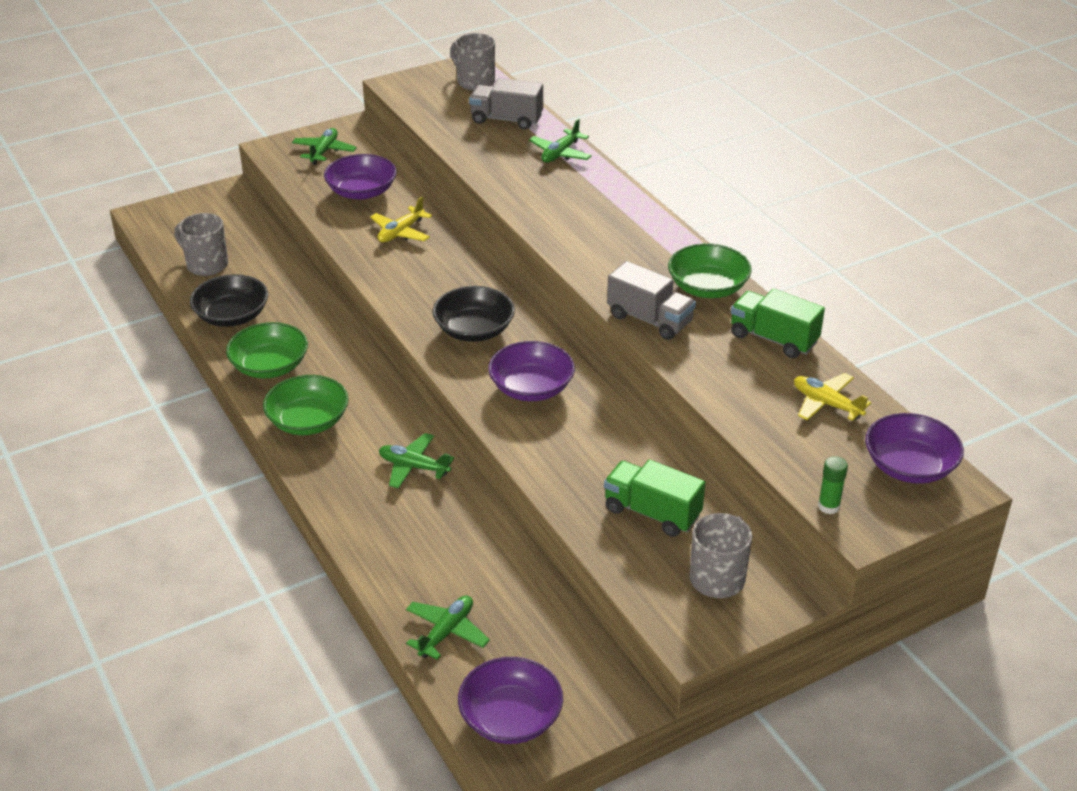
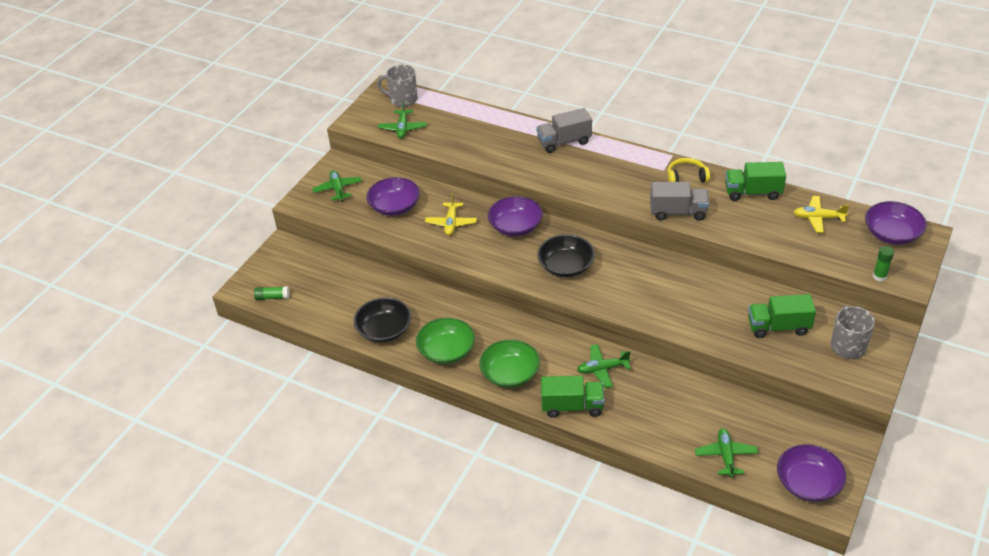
camera: 30 degrees left, 5 degrees up
grey mug [174,213,228,276] -> none
grey truck [469,78,543,130] -> grey truck moved to [536,108,592,153]
purple bowl [488,341,575,401] -> purple bowl moved to [488,196,543,236]
green plane [529,118,592,163] -> green plane moved to [378,101,427,139]
green bowl [668,243,752,298] -> yellow headphones [668,158,710,182]
none -> green glue stick [254,286,289,300]
none -> green truck [541,376,604,418]

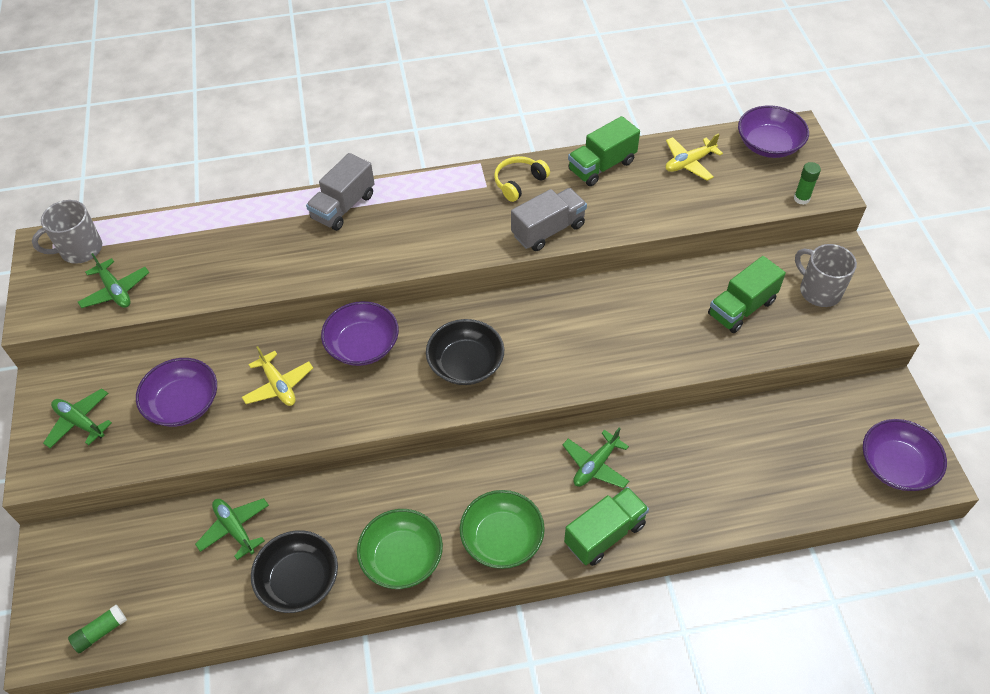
camera: 40 degrees left, 10 degrees up
green plane [695,428,758,478] -> green plane moved to [195,498,269,560]

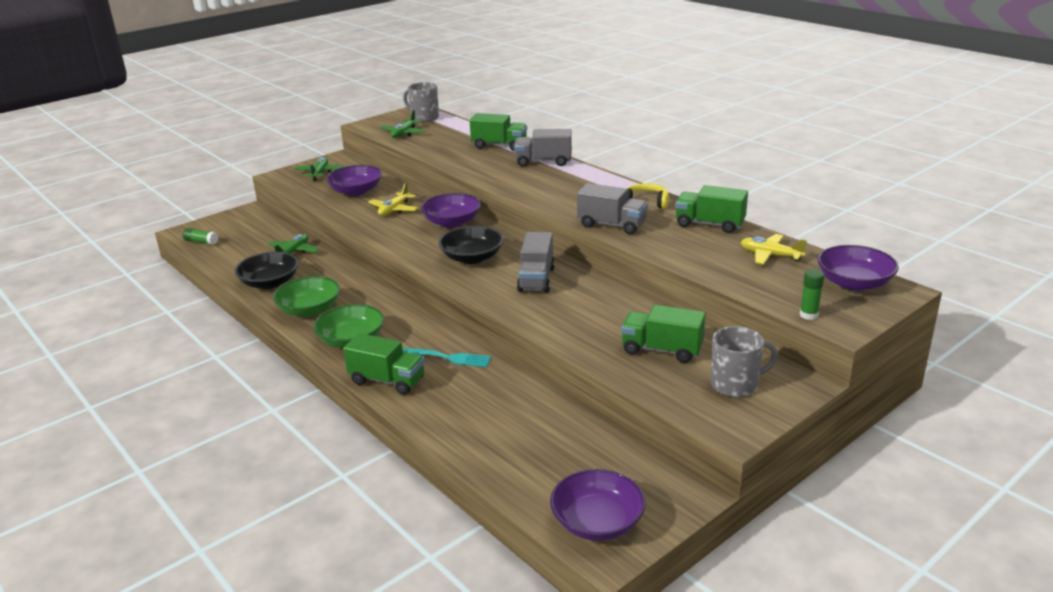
camera: 60 degrees right, 25 degrees down
green plane [562,428,629,488] -> turquoise fork [402,348,491,367]
grey mug [795,244,857,307] -> grey mug turned 60 degrees clockwise [711,326,778,397]
none -> green truck [470,113,527,151]
none -> grey truck [517,232,555,293]

